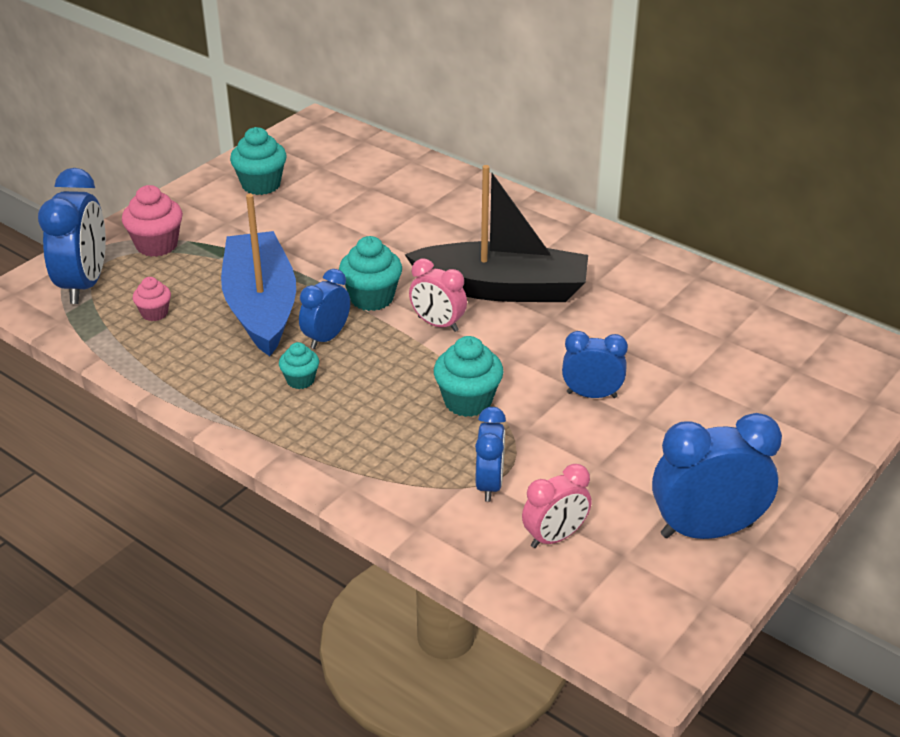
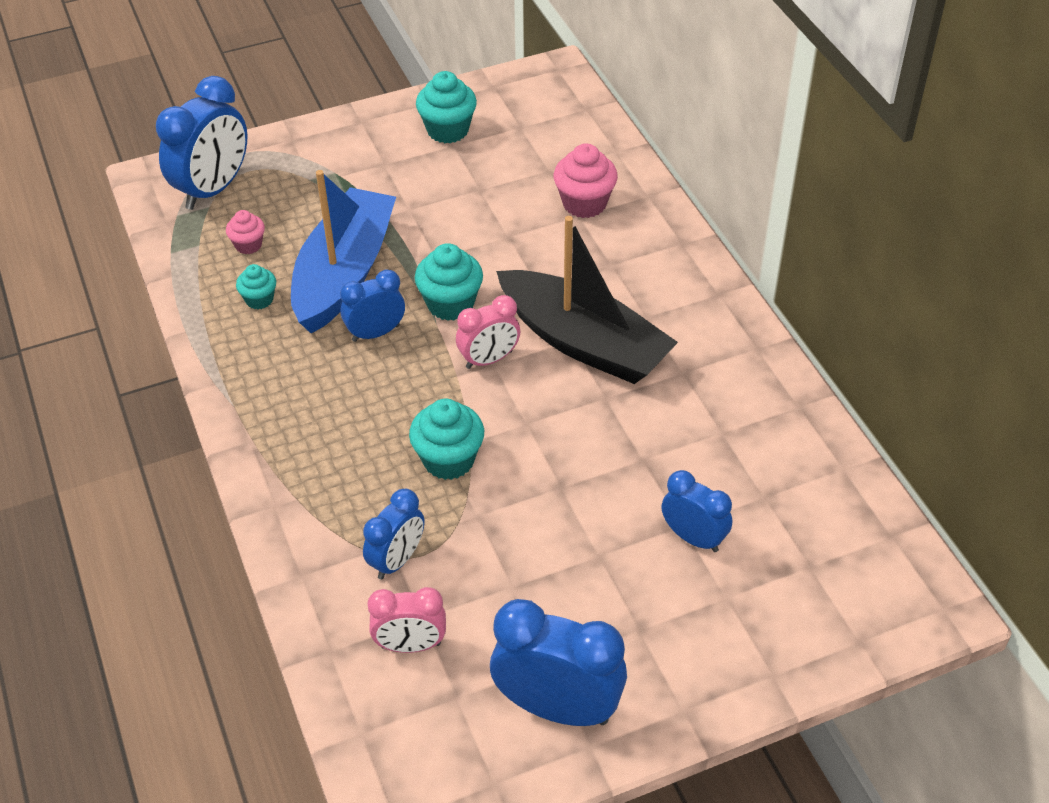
camera: 30 degrees right, 10 degrees up
pink cupcake [122,185,183,257] -> pink cupcake moved to [554,144,618,218]
turquoise cupcake [279,342,319,389] -> turquoise cupcake moved to [236,264,276,309]
pink clock [409,258,467,332] -> pink clock turned 90 degrees counterclockwise [456,295,520,369]
blue clock [562,331,628,398] -> blue clock moved to [662,470,732,552]

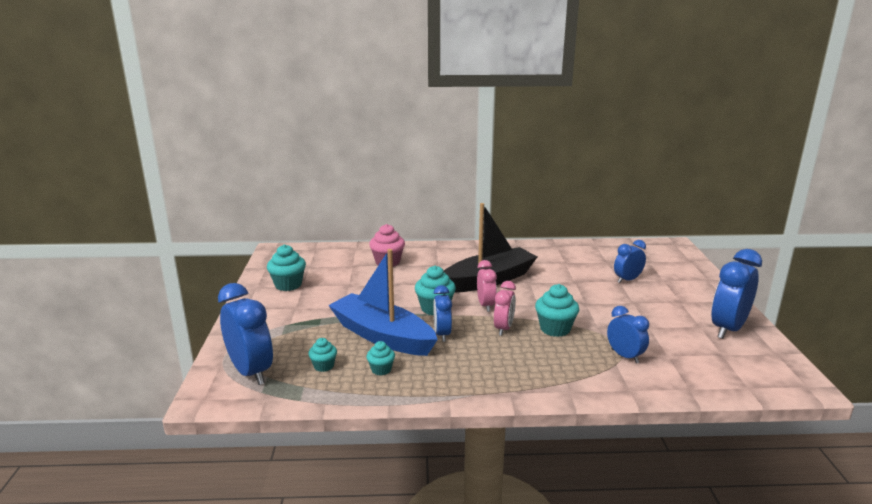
camera: 70 degrees left, 25 degrees down
pink cupcake [226,210,265,254] -> turquoise cupcake [308,338,337,372]
pink clock [367,587,446,653] -> pink clock moved to [494,281,516,336]

